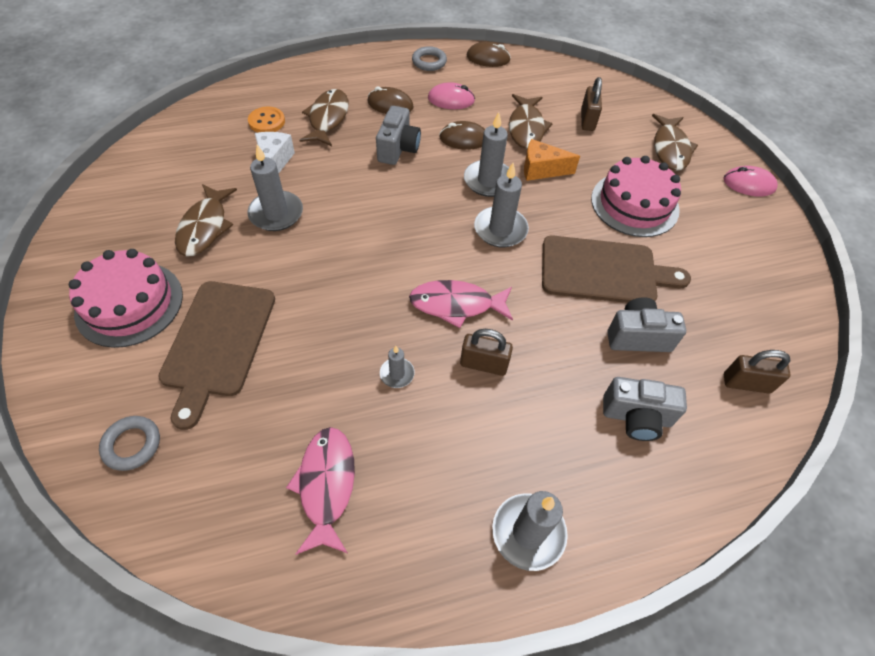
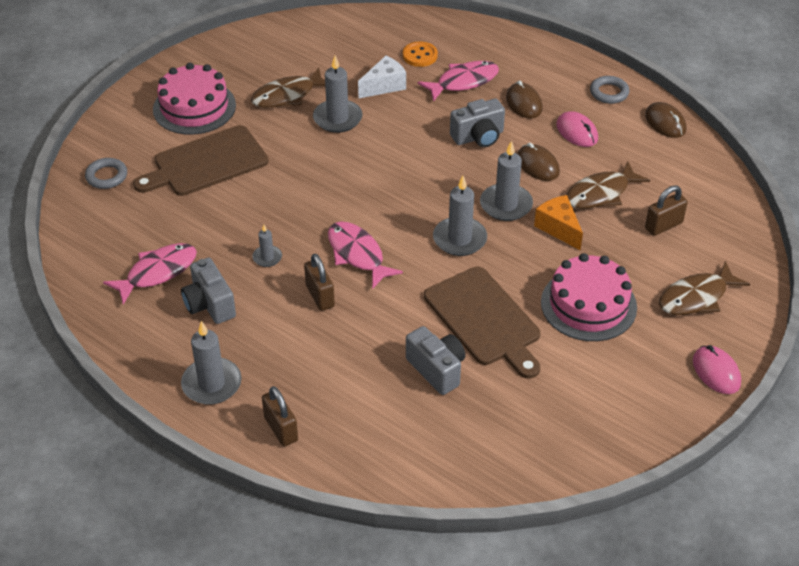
camera: 55 degrees right, 10 degrees down
brown fish [299,89,349,146] -> pink fish [418,61,499,102]
grey camera [603,377,687,441] -> grey camera moved to [181,258,236,324]
brown padlock [724,350,791,394] -> brown padlock moved to [262,386,298,447]

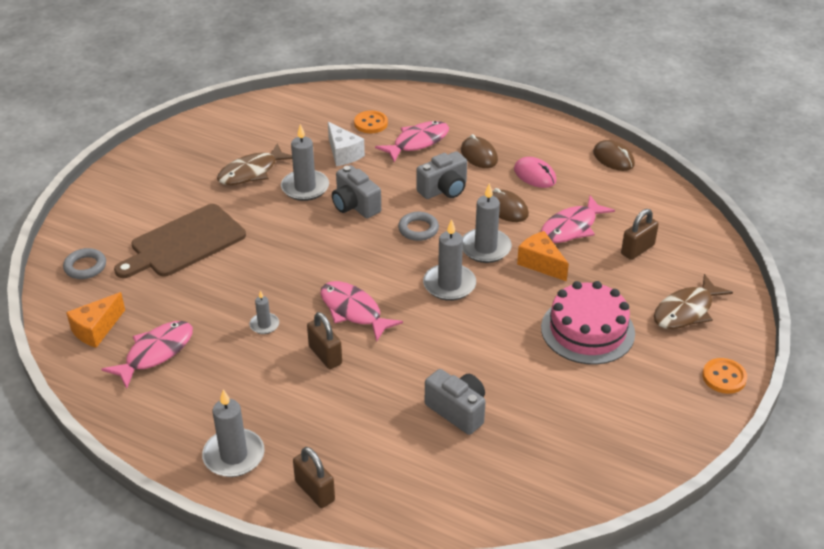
camera: 10 degrees left, 5 degrees down
pink cake [153,63,236,135] -> none
grey camera [181,258,236,324] -> grey camera moved to [332,165,381,218]
white cheese [358,56,406,99] -> white cheese turned 105 degrees clockwise [328,122,365,166]
brown cutting board [424,267,540,379] -> none
brown fish [566,162,650,209] -> pink fish [541,196,615,243]
grey ring [590,76,629,104] -> grey ring moved to [398,212,439,241]
pink mouse [693,345,741,394] -> orange button [702,358,747,394]
none -> orange cheese [66,292,125,348]

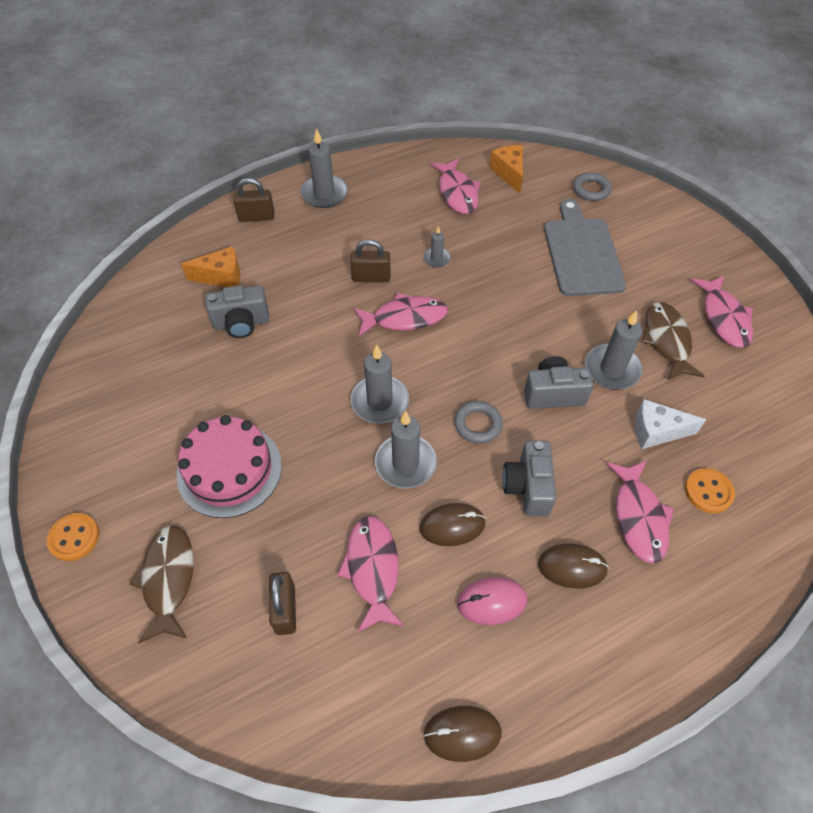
camera: 125 degrees right, 15 degrees up
brown cutting board [114,204,246,278] -> grey cutting board [544,199,626,296]
orange cheese [517,231,569,281] -> orange cheese moved to [181,246,240,287]
none -> pink fish [691,275,753,348]

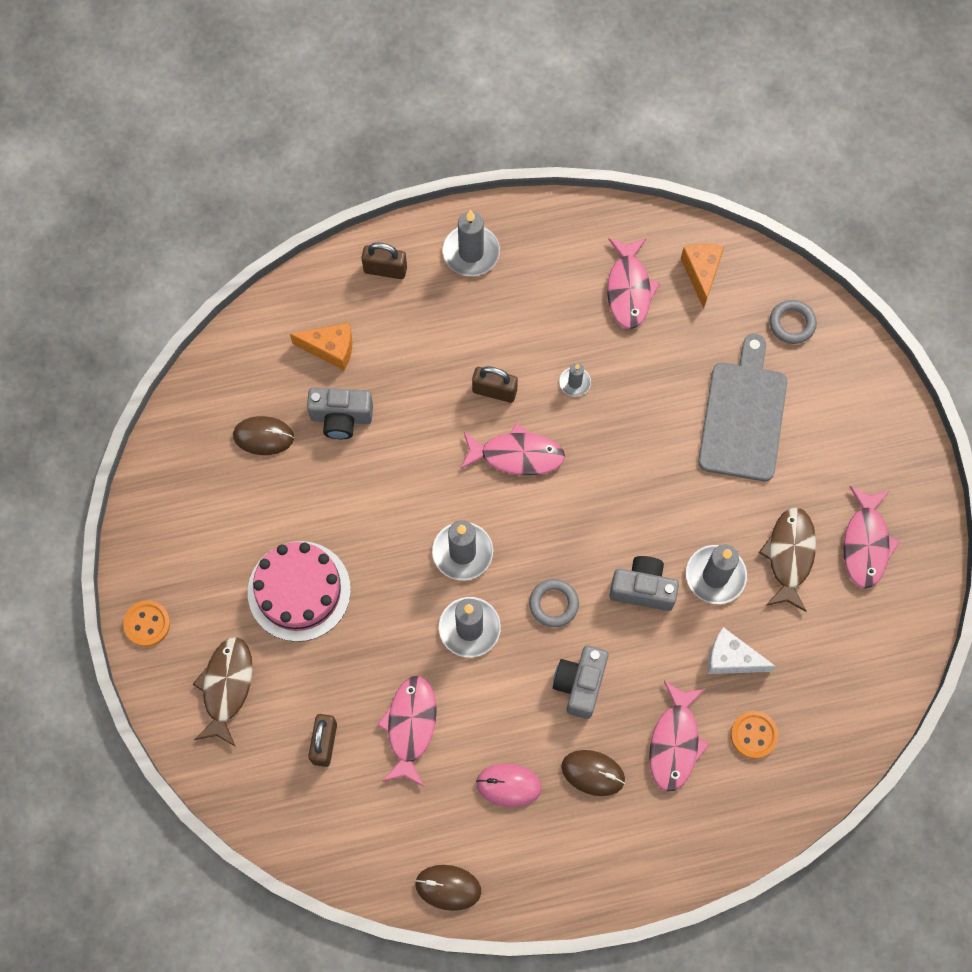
camera: 15 degrees right, 15 degrees up
brown mouse [420,503,486,546] -> brown mouse moved to [233,416,294,455]

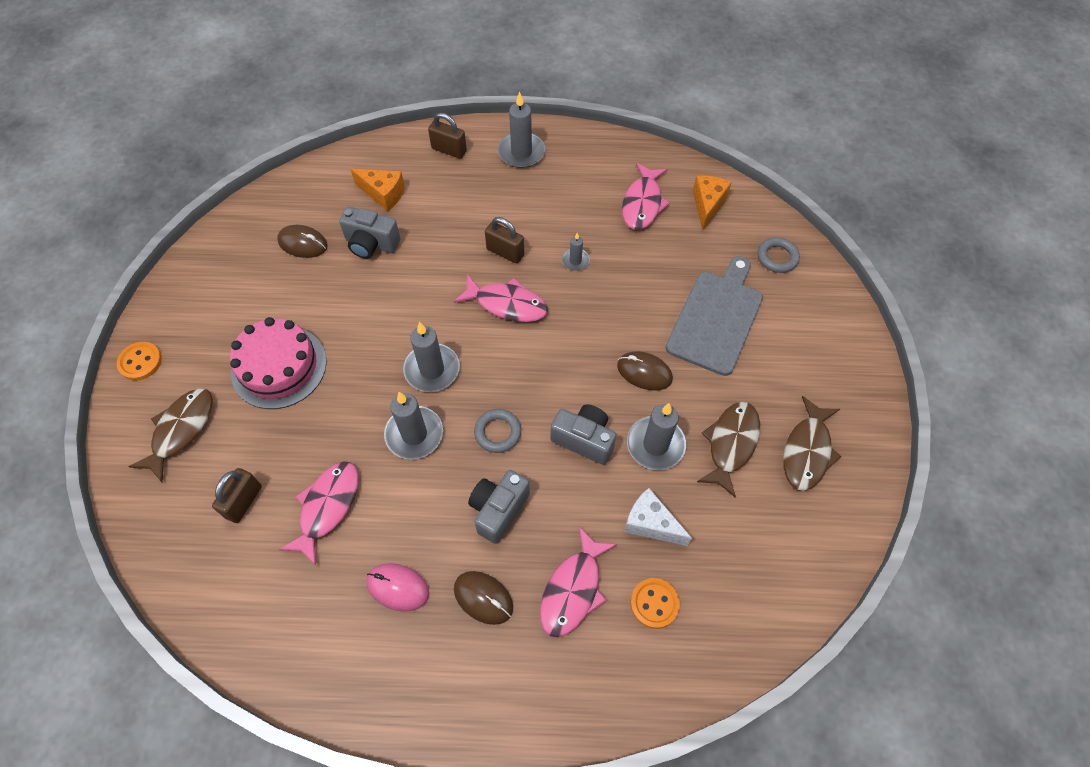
camera: 15 degrees right, 10 degrees down
brown mouse [415,865,481,911] -> brown mouse moved to [617,351,673,391]
pink fish [844,486,900,588] -> brown fish [783,396,842,491]

